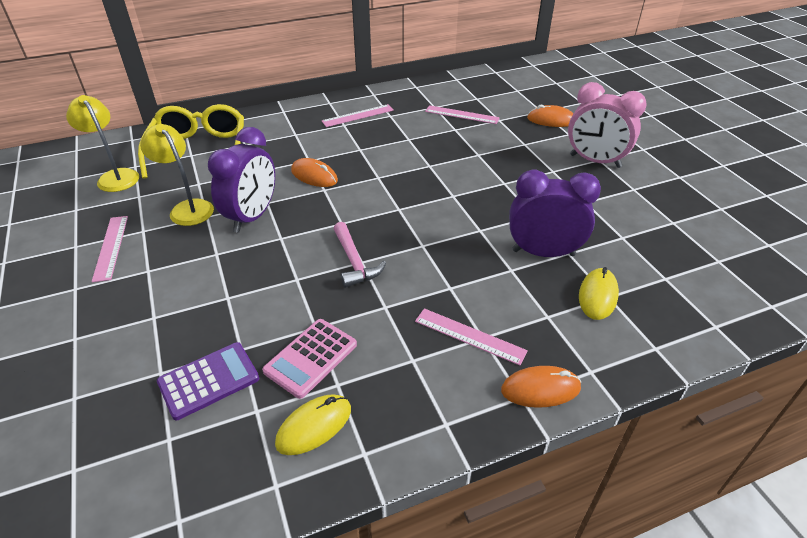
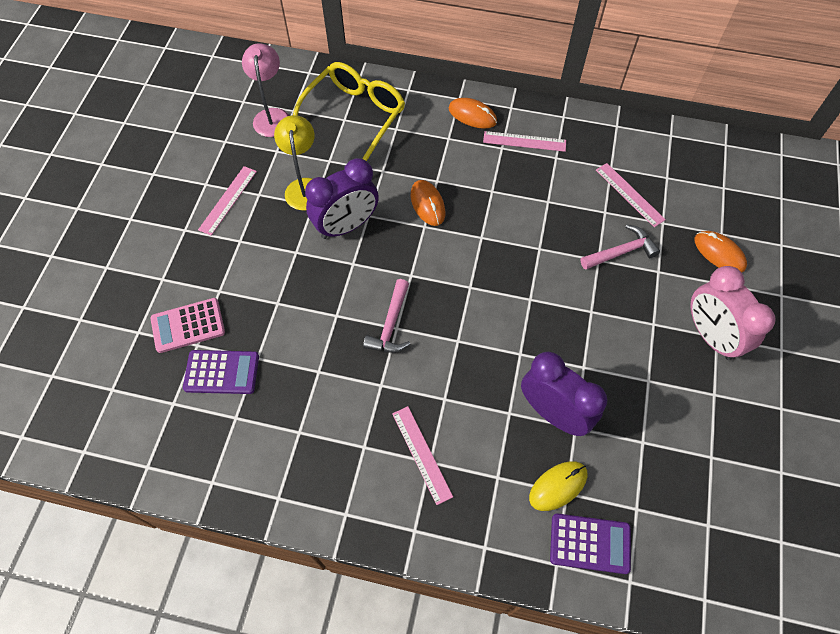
camera: 35 degrees right, 20 degrees up
yellow lamp [66,95,139,192] -> pink lamp [242,43,289,137]
pink calculator [262,319,357,399] -> pink calculator moved to [150,298,225,353]
yellow mouse [275,394,351,455] -> none
orange mouse [501,366,582,408] -> orange mouse moved to [449,98,497,129]
none -> purple calculator [550,513,631,574]
none -> pink hammer [581,224,660,270]

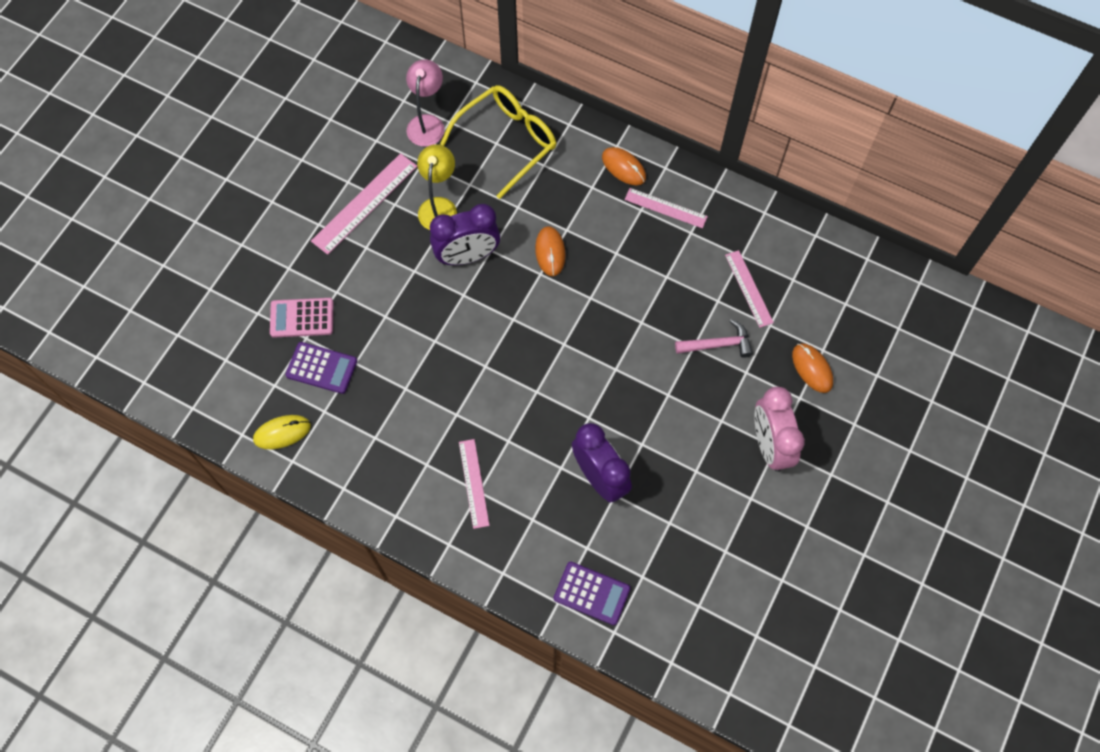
camera: 15 degrees right, 5 degrees up
pink ruler [198,166,257,236] -> pink ruler [311,153,417,255], size x1.57
pink hammer [363,279,410,353] -> none
yellow mouse [529,461,588,511] -> yellow mouse moved to [253,415,311,449]

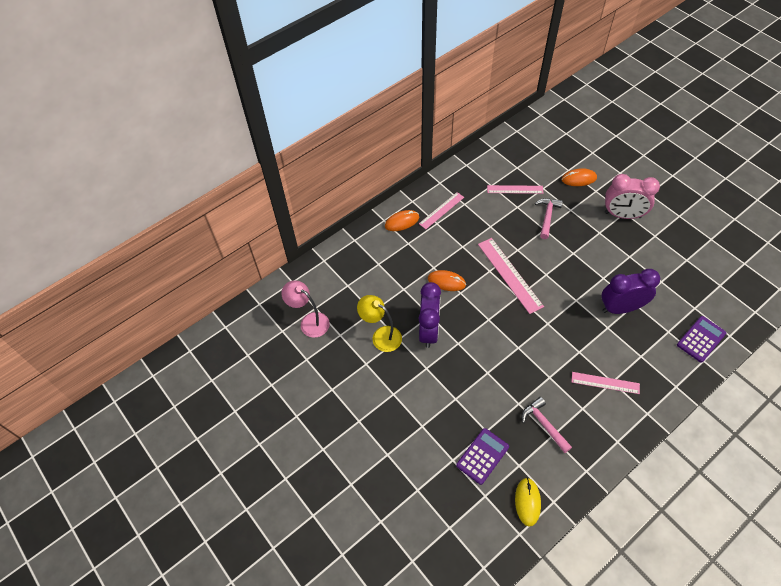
camera: 65 degrees left, 10 degrees down
pink calculator [270,298,333,338] -> none
pink ruler [311,153,417,255] -> pink ruler moved to [478,238,544,314]
yellow glasses [440,85,556,199] -> none
none -> pink hammer [522,397,572,453]

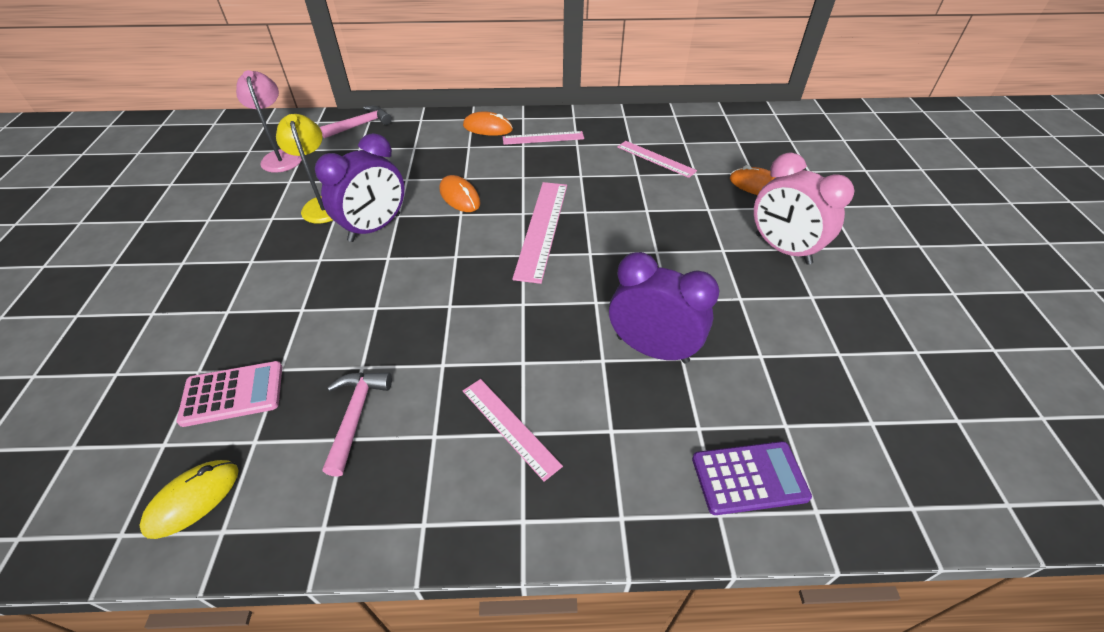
camera: 35 degrees right, 10 degrees down
purple calculator [456,428,509,485] -> pink calculator [177,361,282,427]
pink hammer [535,198,563,239] -> pink hammer moved to [320,106,392,139]

